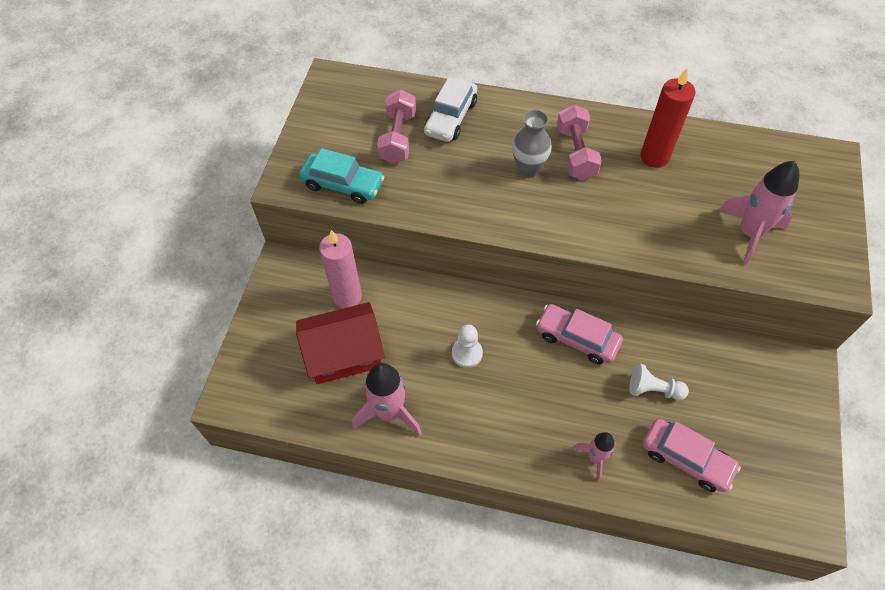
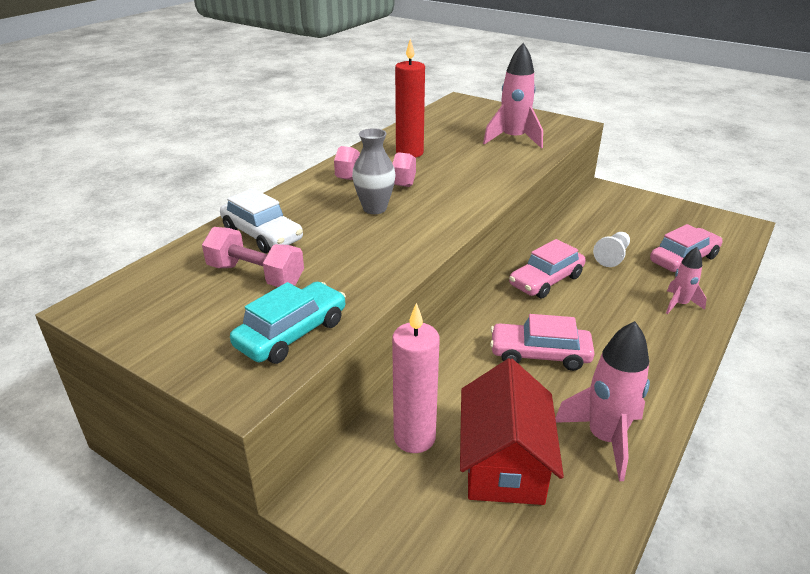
camera: 70 degrees left, 25 degrees down
white pawn [452,325,483,368] -> pink car [490,314,595,371]

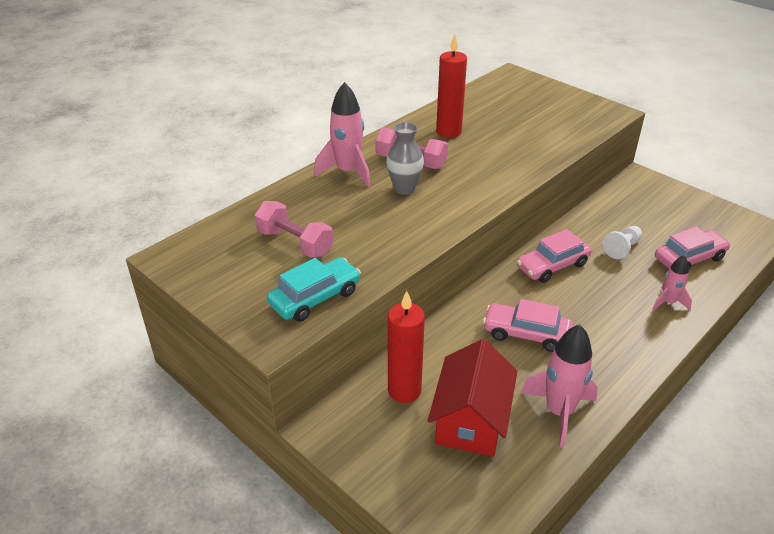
camera: 10 degrees right, 5 degrees up
white car [220,188,303,253] -> none
pink candle [392,303,440,453] -> red candle [388,291,425,403]
pink rocket [483,43,543,149] -> pink rocket moved to [314,82,371,188]

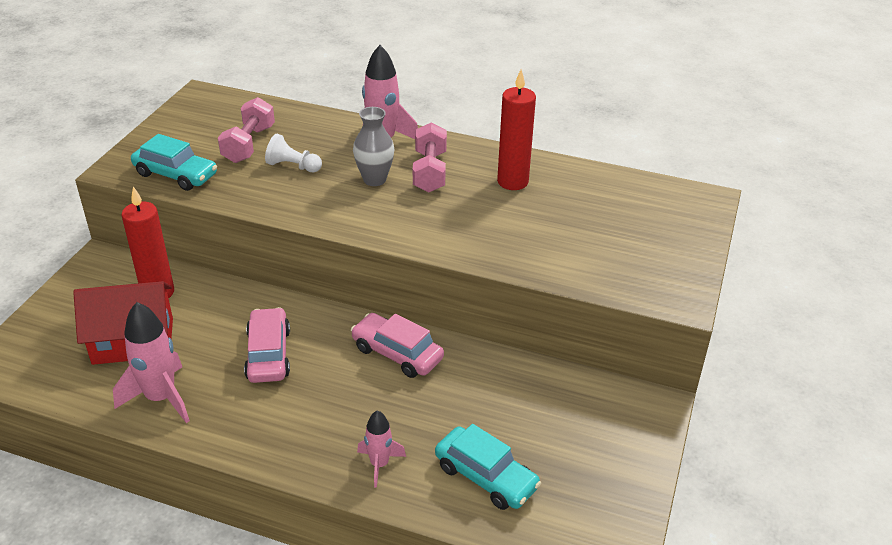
camera: 65 degrees right, 0 degrees up
white pawn [602,226,642,259] -> white pawn moved to [265,134,322,172]
pink car [655,226,730,270] -> turquoise car [435,424,541,510]

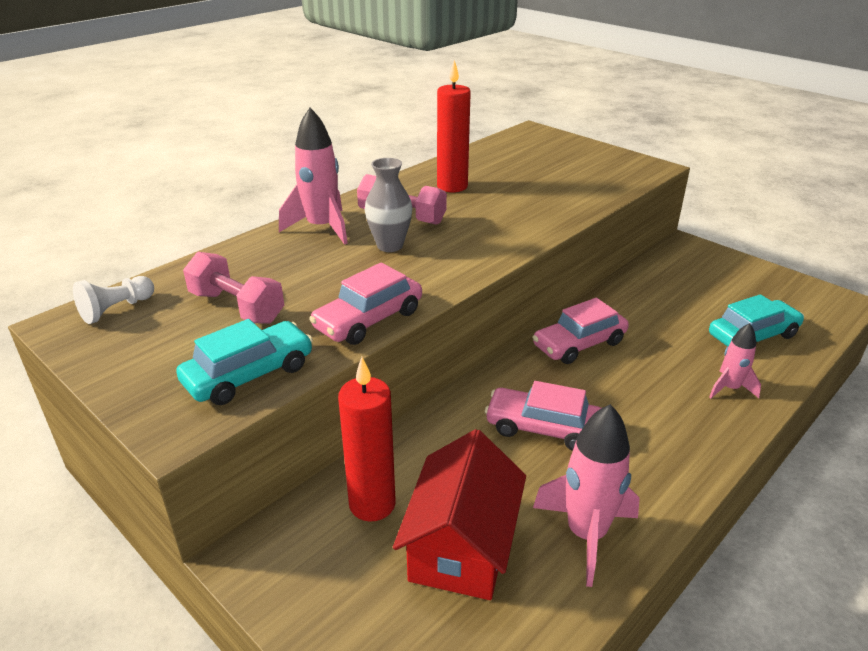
camera: 65 degrees left, 5 degrees down
white pawn [265,134,322,172] -> white pawn moved to [73,276,154,324]
none -> pink car [309,263,422,345]

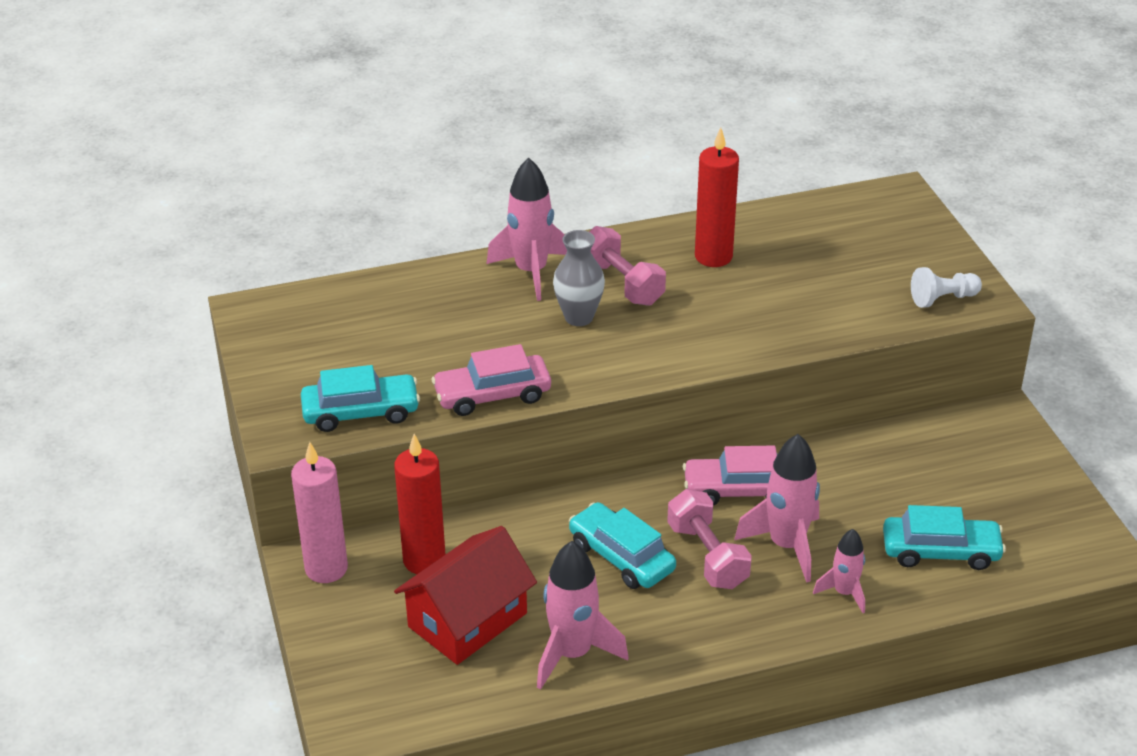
camera: 30 degrees right, 5 degrees up
white pawn [73,276,154,324] -> white pawn moved to [911,267,982,308]
pink dumbbell [183,252,284,324] -> pink dumbbell moved to [667,489,752,589]
pink car [485,381,601,451] -> turquoise car [569,502,676,589]
none -> pink candle [291,442,348,583]
none -> pink rocket [734,434,820,582]

